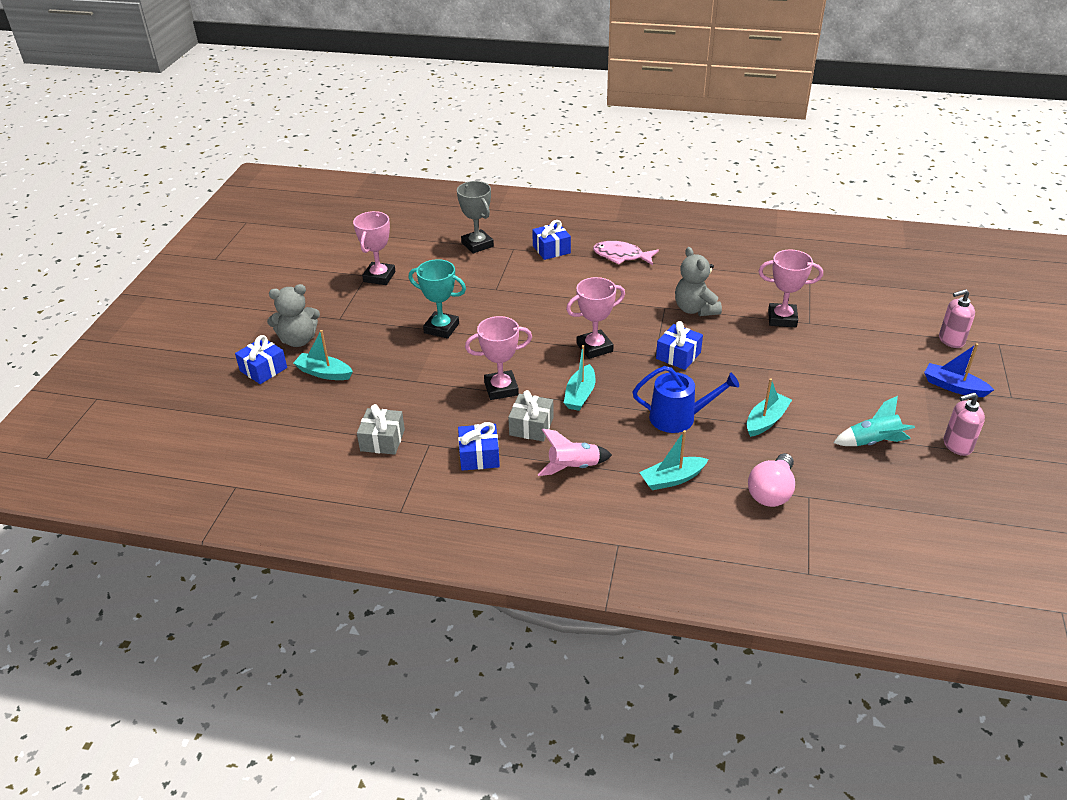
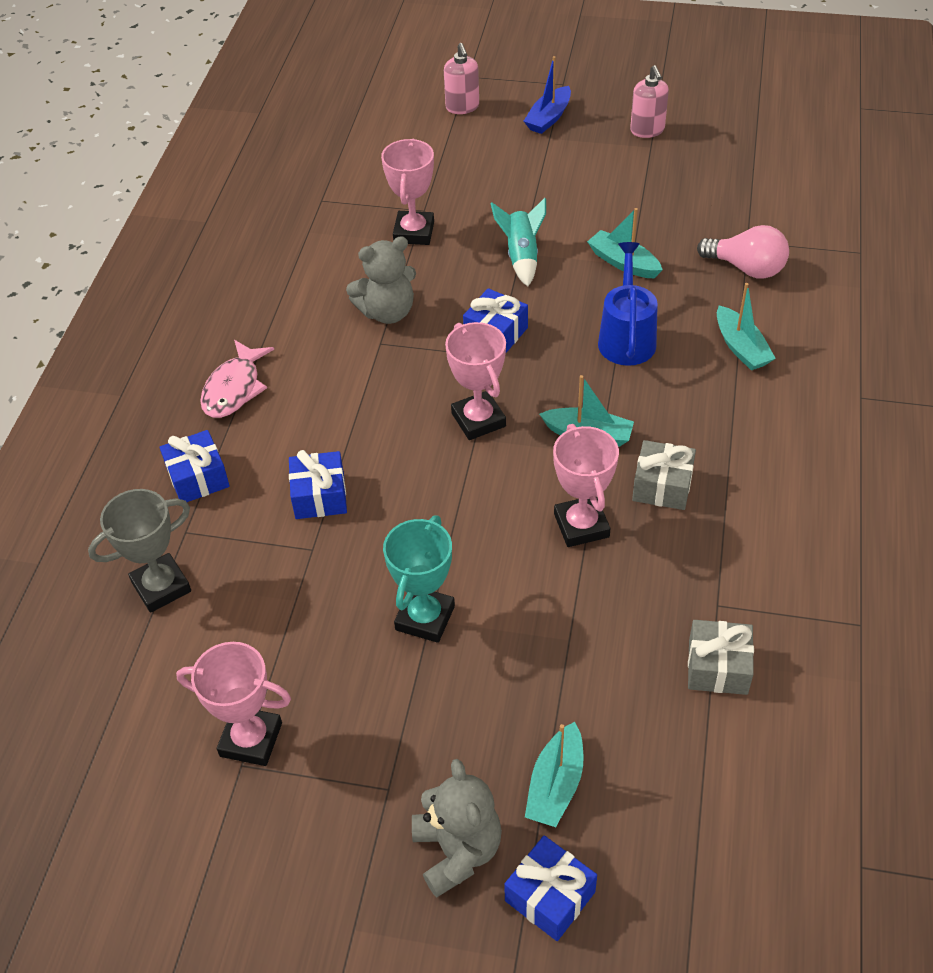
camera: 90 degrees left, 10 degrees up
blue gift [458,422,500,471] -> blue gift moved to [289,450,347,519]
pink rocket [537,429,612,476] -> none
turquoise rocket [833,396,915,446] -> turquoise rocket moved to [491,198,546,287]

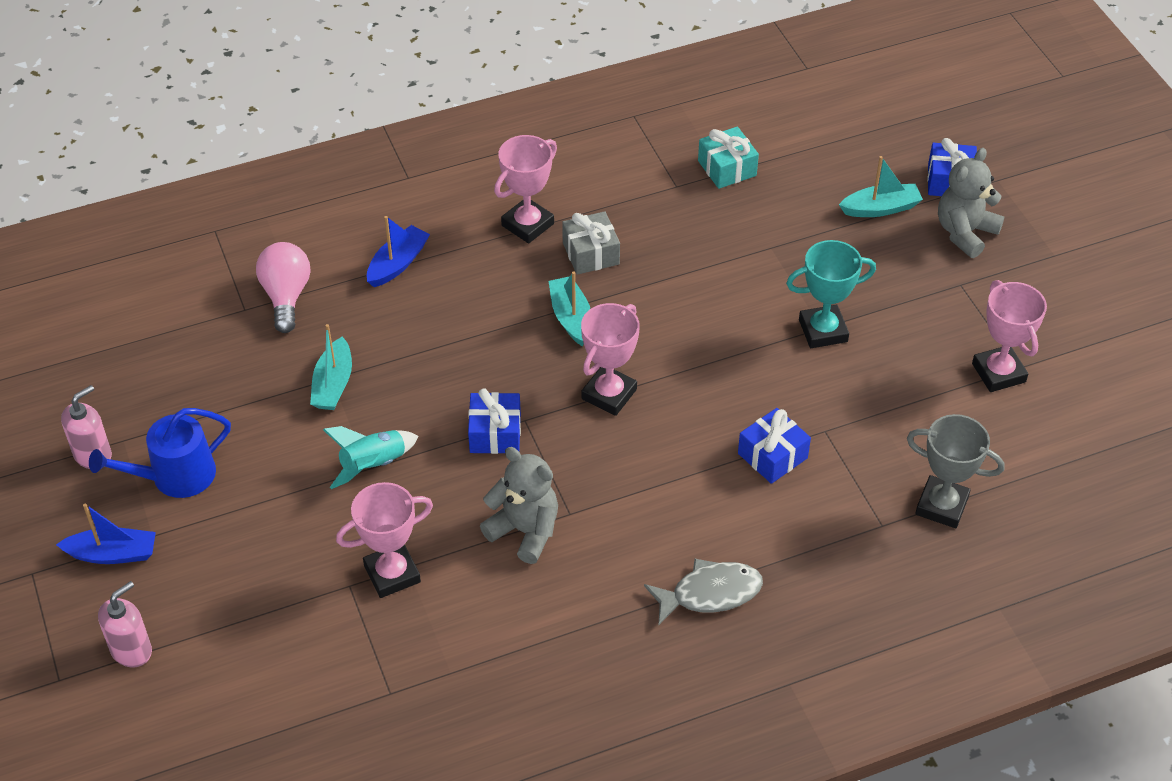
camera: 125 degrees left, 0 degrees up
blue gift [160,430,230,502] -> none
pink fish [200,340,274,418] -> grey fish [644,559,763,626]
pink trophy [553,424,619,547] -> pink trophy moved to [494,135,557,244]
blue watering can [598,242,658,366] -> blue watering can moved to [89,408,231,498]
grey gift [688,620,754,695] -> turquoise gift [698,127,759,189]
turquoise boat [717,283,776,370] -> blue boat [367,216,430,287]

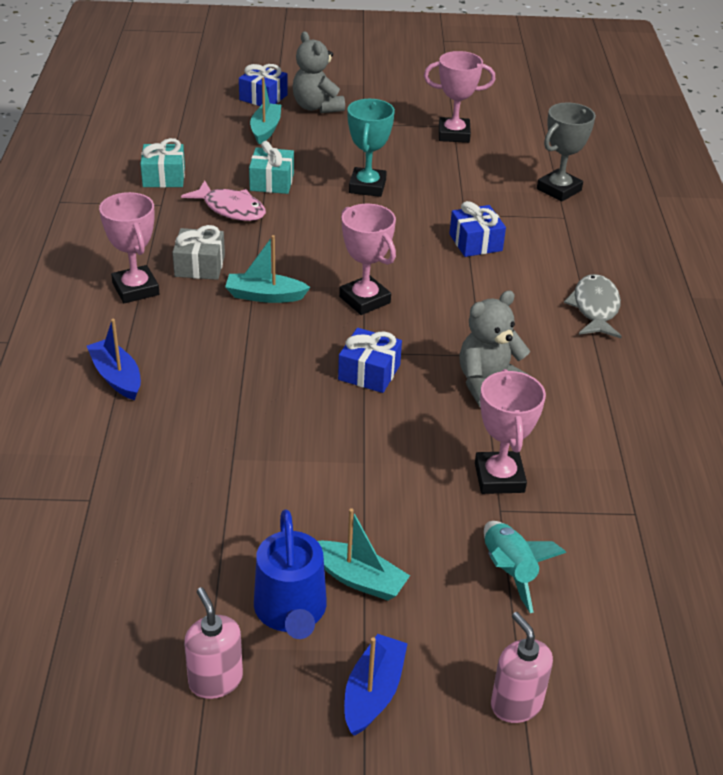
camera: 70 degrees left, 10 degrees down
pink light bulb [256,242,310,333] -> none
turquoise boat [310,324,352,410] -> turquoise boat moved to [317,508,410,601]
turquoise rocket [323,426,419,489] -> turquoise rocket moved to [484,521,566,613]
none -> pink fish [181,181,266,221]
none -> turquoise gift [249,141,294,194]

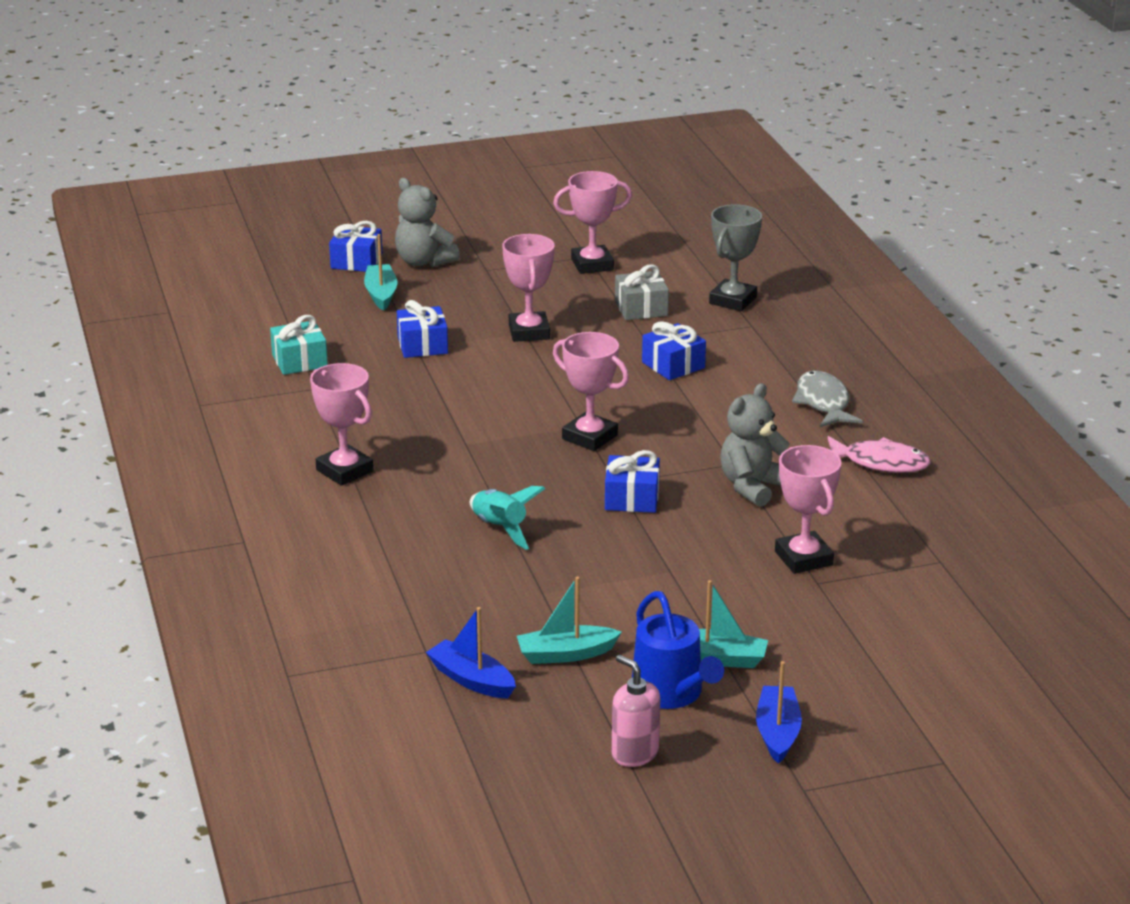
camera: 15 degrees left, 10 degrees down
blue boat [87,319,141,400] -> blue boat moved to [426,607,516,699]
grey gift [172,225,225,280] -> grey gift moved to [615,264,669,320]
pink fish [181,181,266,221] -> pink fish moved to [828,436,931,473]
turquoise boat [225,235,310,303] -> turquoise boat moved to [517,577,622,664]
turquoise gift [249,141,294,194] -> blue gift [397,300,448,358]
turquoise trophy [348,99,395,197] -> pink trophy [502,234,555,342]
turquoise rocket [484,521,566,613] -> turquoise rocket moved to [470,486,545,550]
pink soap dispenser [491,612,553,723] -> none

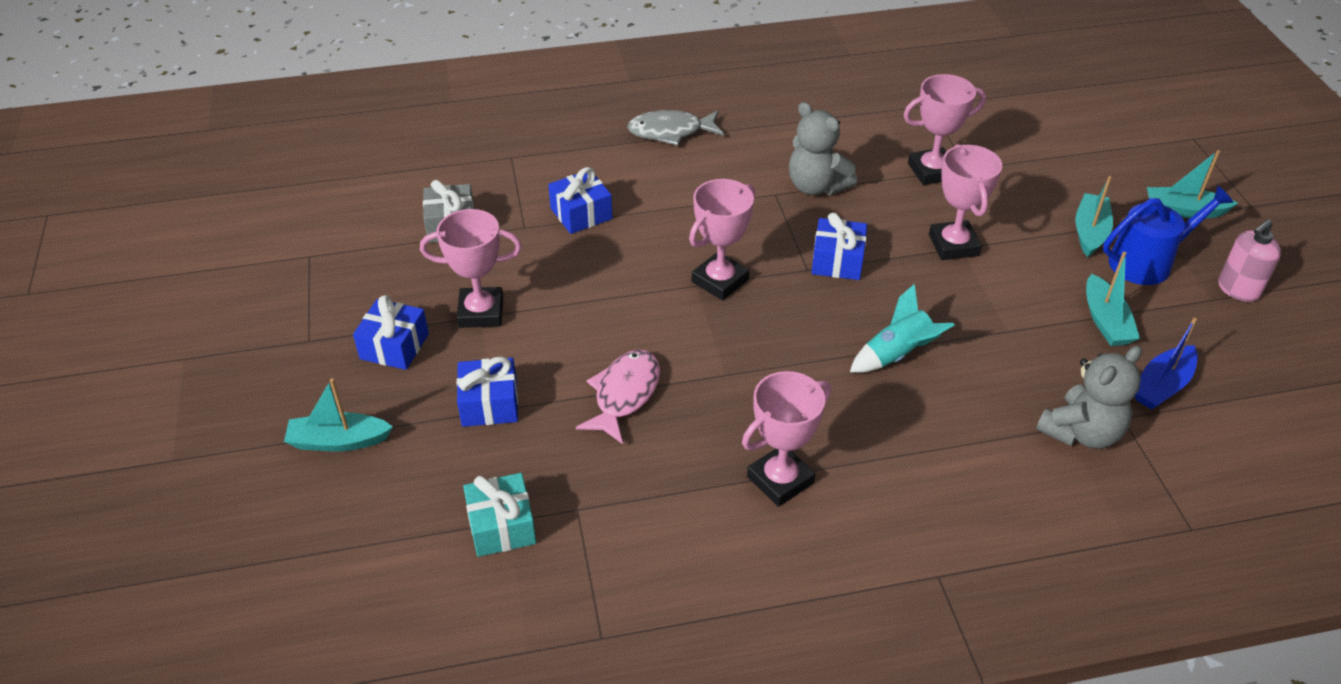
camera: 85 degrees left, 15 degrees up
blue gift [329,221,383,272] -> blue gift moved to [353,295,429,370]
grey teddy bear [395,178,460,267] -> grey teddy bear moved to [1036,346,1142,448]
pink trophy [553,171,632,274] -> pink trophy moved to [929,144,1002,260]
grey trophy [709,204,762,311] -> none
blue boat [756,661,802,764] -> turquoise boat [1147,150,1238,218]
pink fish [828,436,931,473] -> pink fish moved to [576,350,660,444]

